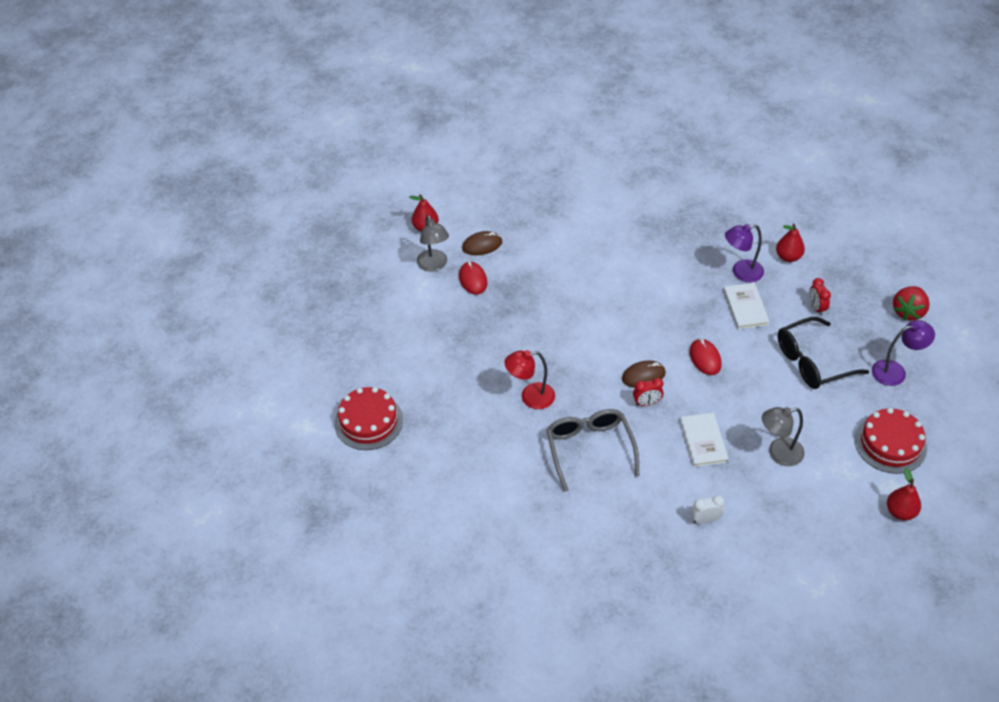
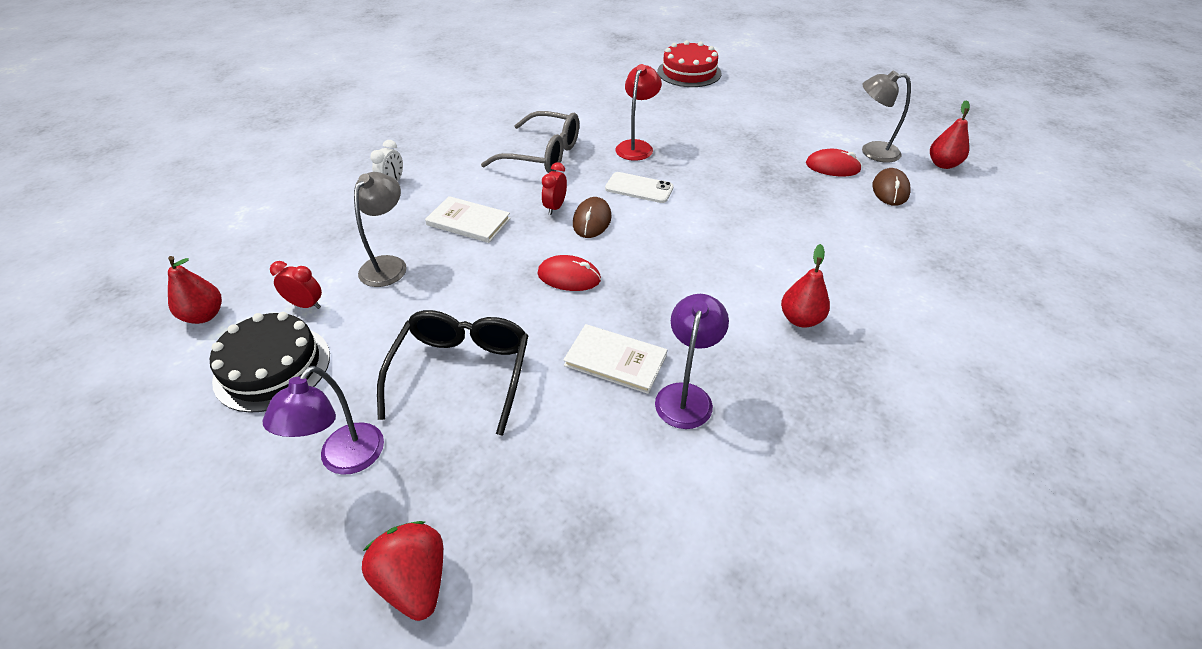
camera: 120 degrees right, 5 degrees down
red pear [776,224,805,262] -> red pear moved to [781,244,830,328]
red clock [809,278,831,316] -> red clock moved to [270,261,322,309]
red cake [855,408,927,474] -> black cake [210,312,330,413]
none -> white phone [605,172,674,203]

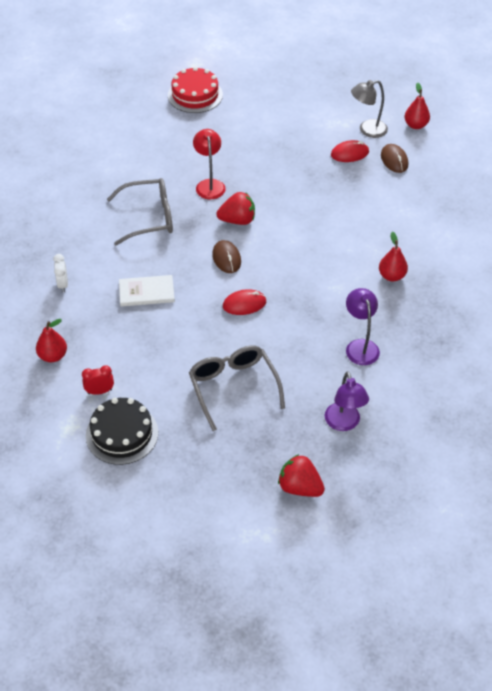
camera: 30 degrees left, 5 degrees up
red pear [168,256,222,324] -> red pear moved to [36,319,67,362]
purple lamp [262,366,384,475] -> purple lamp moved to [325,371,369,431]
grey lamp [354,172,407,287] -> none
black glasses [377,310,528,436] -> grey glasses [189,346,285,431]
red clock [542,163,567,215] -> none
white book [563,324,667,394] -> none
white phone [605,172,674,203] -> red strawberry [216,192,255,225]

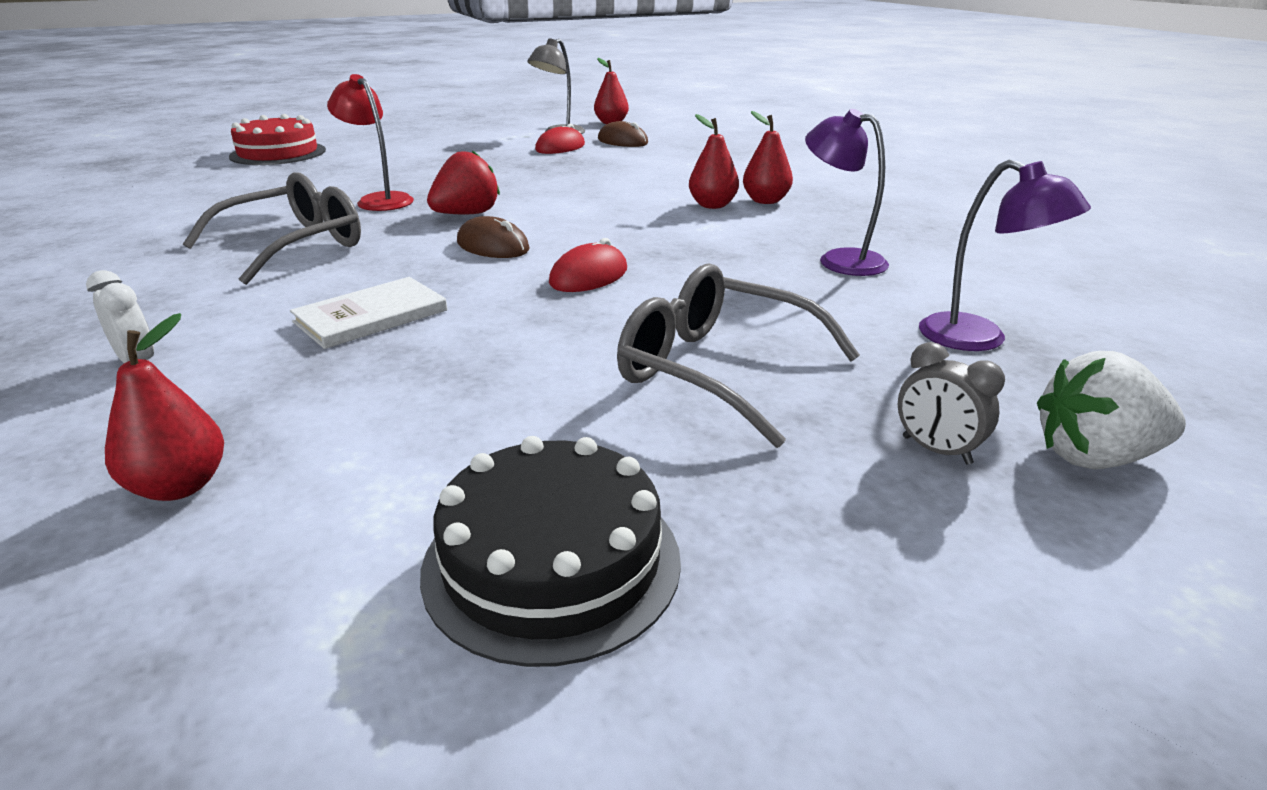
camera: 35 degrees left, 20 degrees down
red clock [82,365,114,395] -> none
red strawberry [278,454,325,497] -> white strawberry [1037,351,1186,470]
none -> red pear [689,114,739,209]
none -> grey clock [898,342,1005,465]

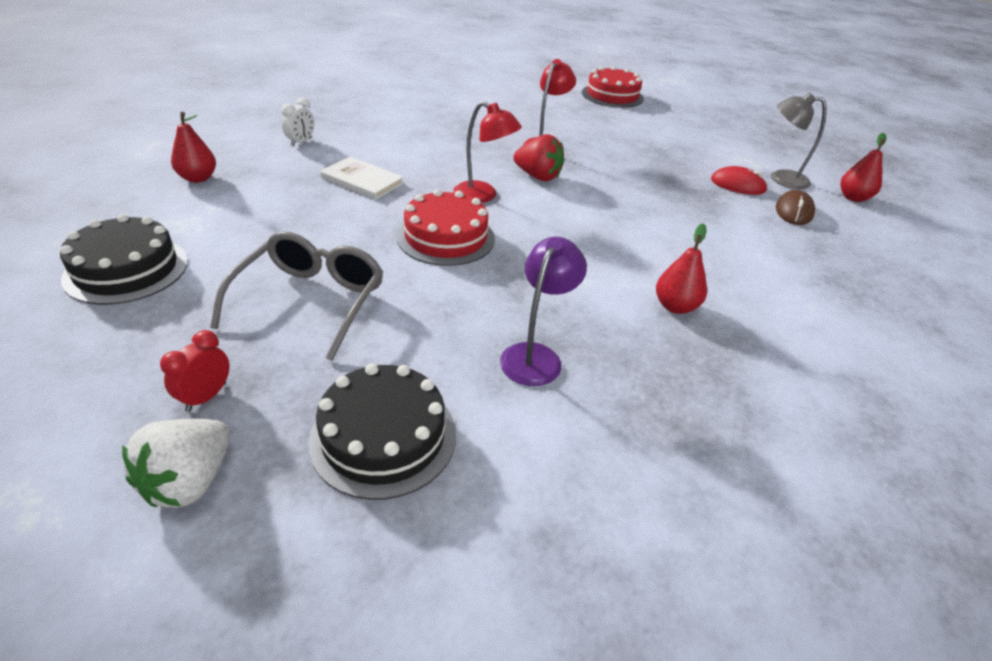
camera: 70 degrees right, 10 degrees up
grey glasses [183,172,361,285] -> none
brown mouse [457,216,529,258] -> red lamp [453,101,522,203]
red mouse [549,238,627,292] -> red cake [396,189,495,266]
red pear [689,114,739,209] -> none
grey clock [898,342,1005,465] -> red clock [160,330,229,412]
purple lamp [919,160,1091,351] -> black cake [308,364,456,500]
white strawberry [1037,351,1186,470] -> white strawberry turned 135 degrees counterclockwise [122,419,230,507]

